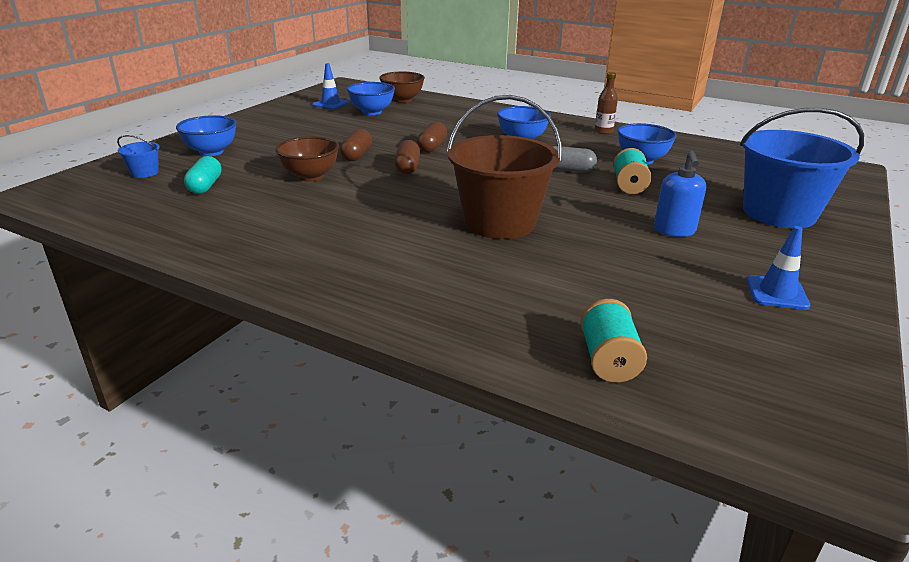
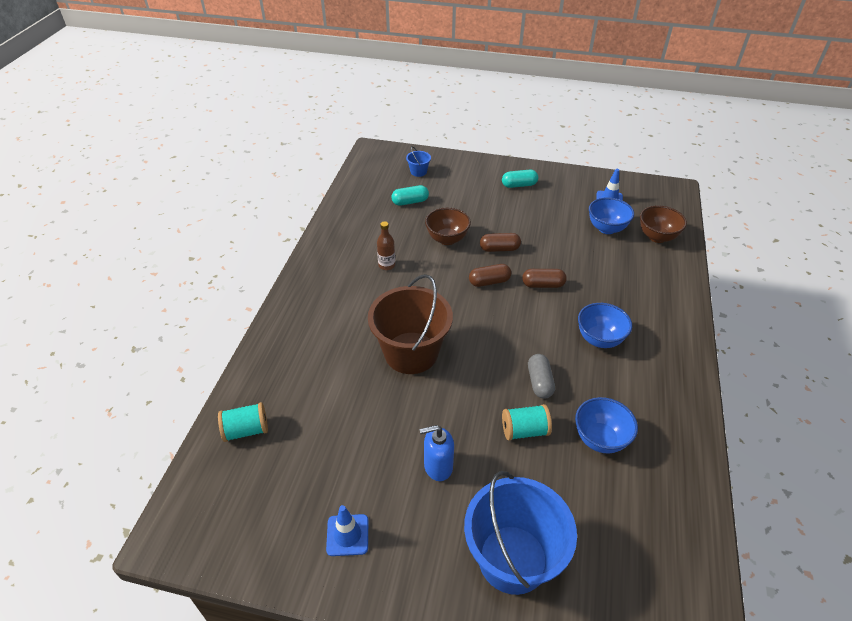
camera: 75 degrees right, 15 degrees up
blue bowl [176,115,237,156] -> none
brown bottle [595,72,618,134] -> brown bottle moved to [377,221,395,270]
none -> turquoise capsule [502,170,538,188]

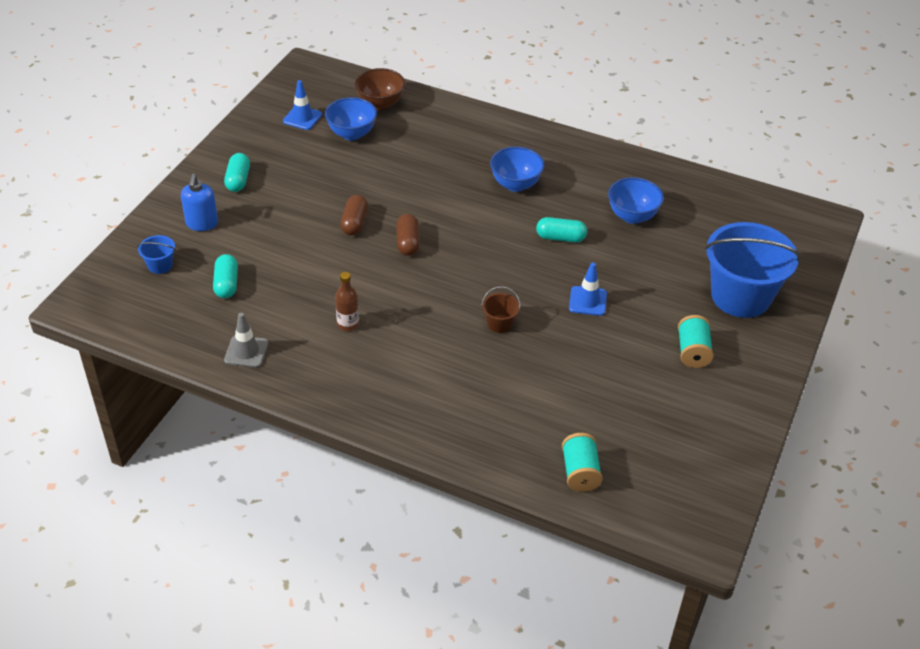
camera: 80 degrees left, 0 degrees up
blue traffic cone [326,505,368,556] -> blue traffic cone moved to [569,263,607,316]
brown bucket [368,274,453,374] -> brown bucket [482,286,520,333], size x0.41
blue soap dispenser [420,425,454,481] -> blue soap dispenser moved to [181,174,218,231]
brown bowl [425,208,471,245] -> none
turquoise spool [502,404,552,441] -> turquoise spool moved to [678,315,713,368]
brown capsule [522,269,567,288] -> none
grey capsule [528,354,555,399] -> turquoise capsule [536,217,587,242]
none -> grey traffic cone [224,313,269,368]

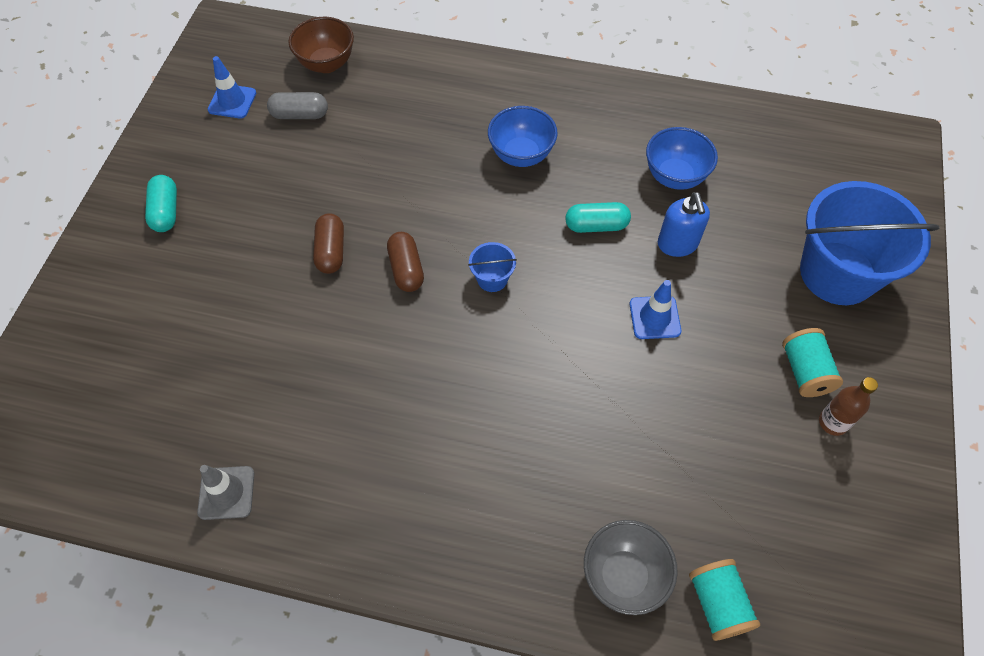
camera: 10 degrees left, 15 degrees up
blue bucket [137,235,175,274] -> blue bucket moved to [468,242,517,292]
blue soap dispenser [181,174,218,231] -> blue soap dispenser moved to [658,192,710,257]
turquoise capsule [213,254,238,298] -> none
blue bowl [325,97,377,141] -> grey capsule [267,92,328,119]
brown bottle [335,272,359,331] -> brown bottle moved to [819,377,878,436]
brown bucket [482,286,520,333] -> none
none -> grey bowl [584,520,678,615]

